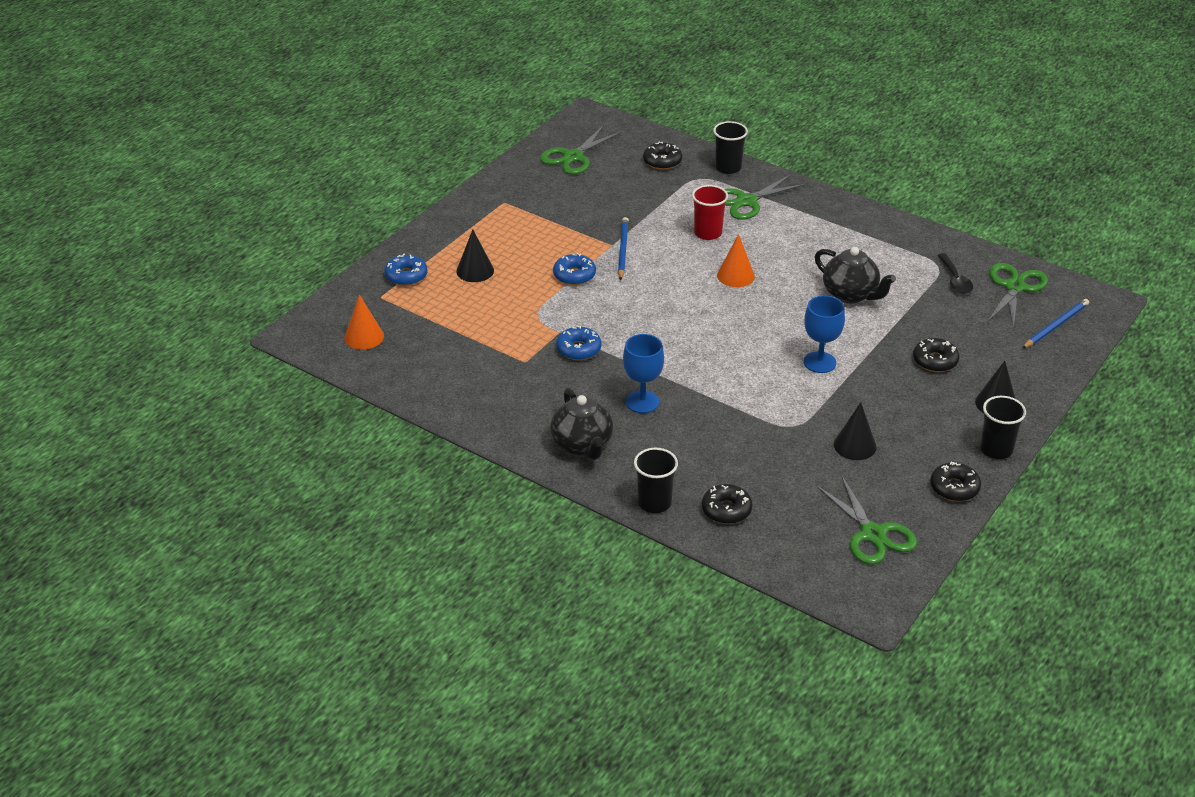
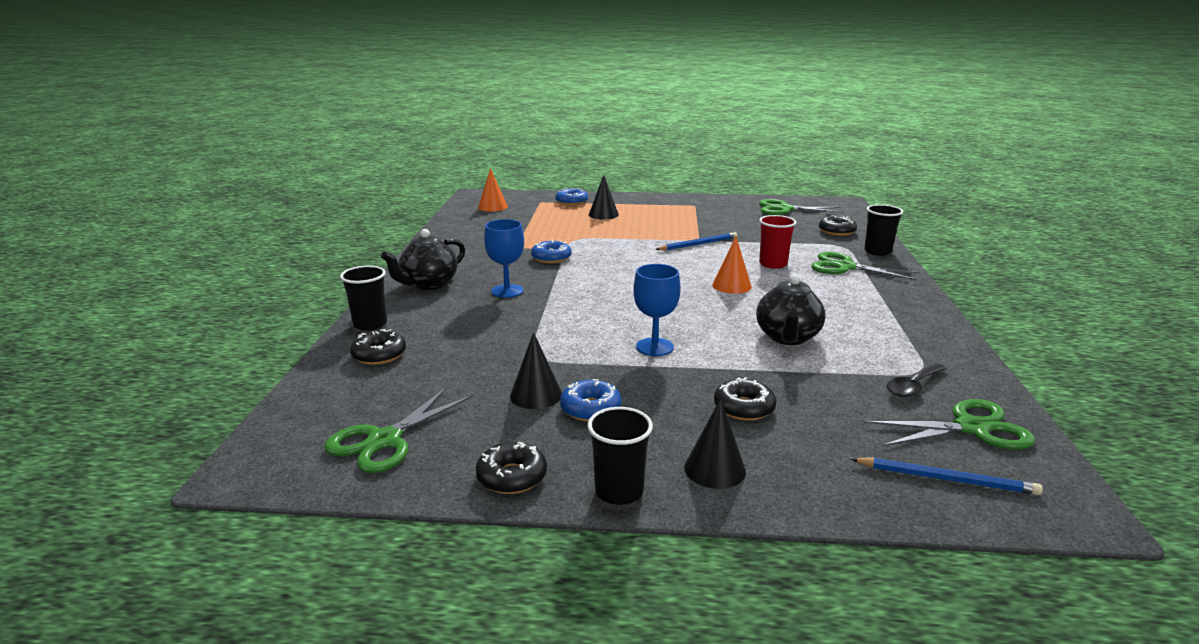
camera: 60 degrees right, 15 degrees down
blue donut [553,253,596,285] -> blue donut moved to [560,379,622,421]

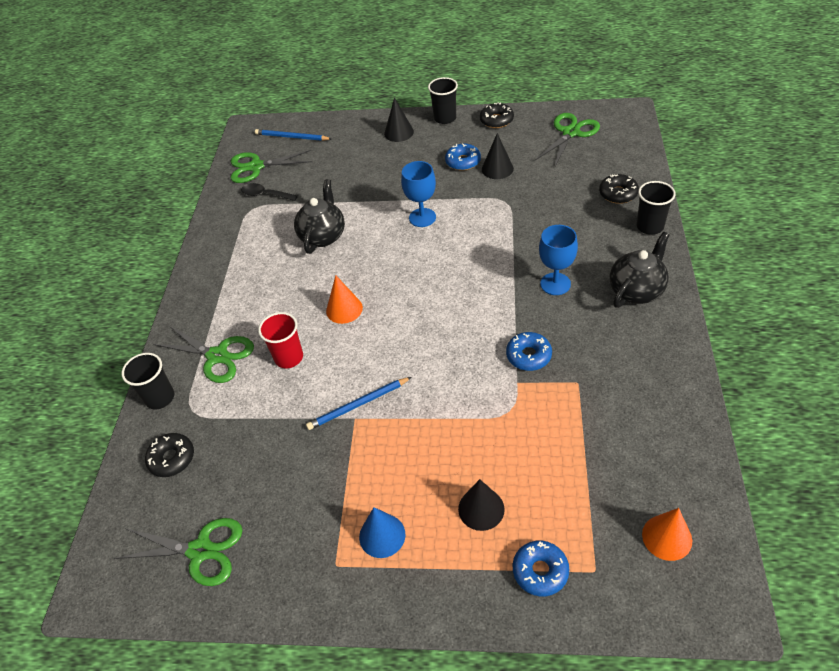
camera: 175 degrees left, 25 degrees up
black donut [714,377,776,421] -> none
black spoon [887,363,947,397] -> black spoon turned 120 degrees counterclockwise [241,183,298,201]
none -> blue cone [359,507,405,558]

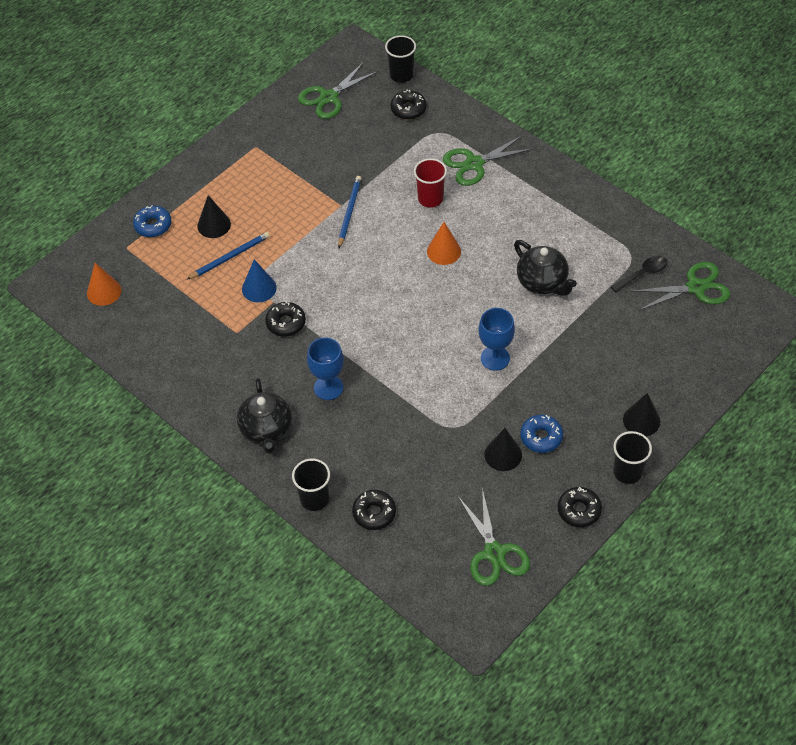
camera: 125 degrees right, 5 degrees up
black cup [122,353,174,410] -> black cup moved to [385,35,416,83]
green scissors [231,150,312,183] -> green scissors turned 45 degrees clockwise [630,262,730,311]
blue pencil [255,129,332,141] -> blue pencil moved to [187,232,270,279]
blue cone [359,507,405,558] -> blue cone moved to [242,259,277,302]
blue donut [506,332,552,371] -> black donut [265,302,306,337]

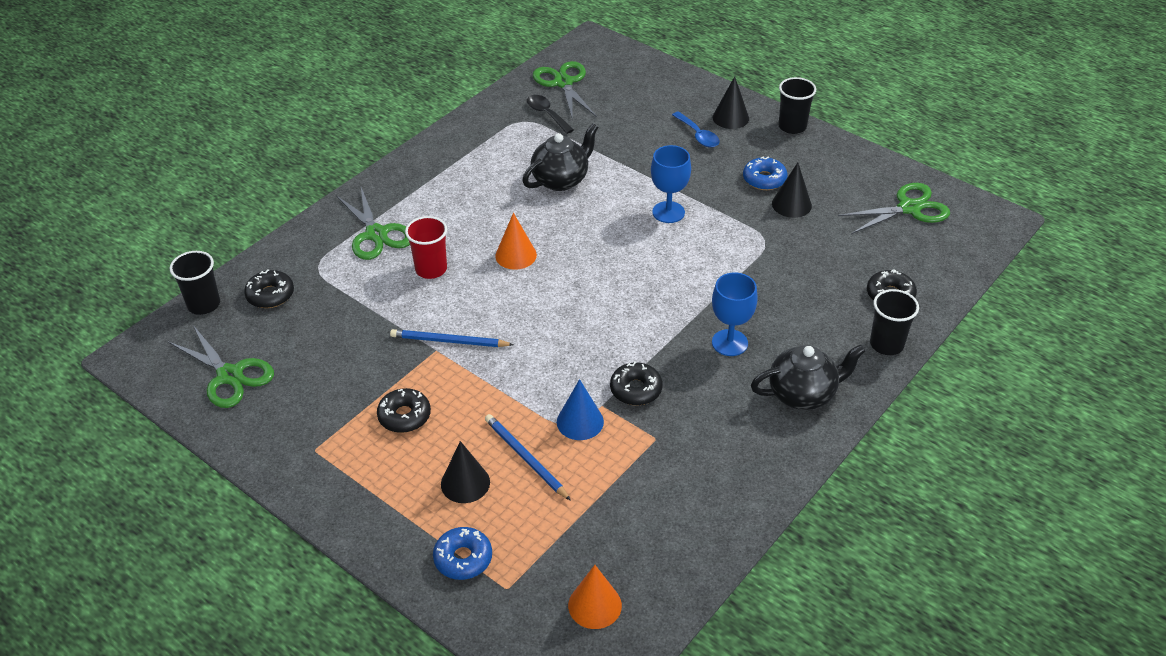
camera: 95 degrees left, 10 degrees down
black donut [558,487,602,527] -> black donut moved to [377,388,431,433]
none -> blue spoon [672,111,720,148]

